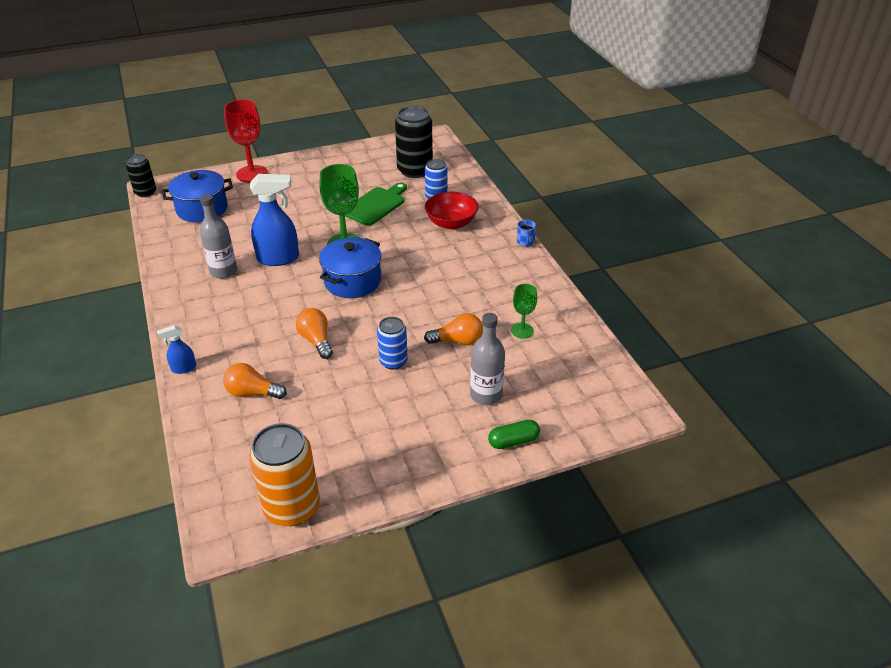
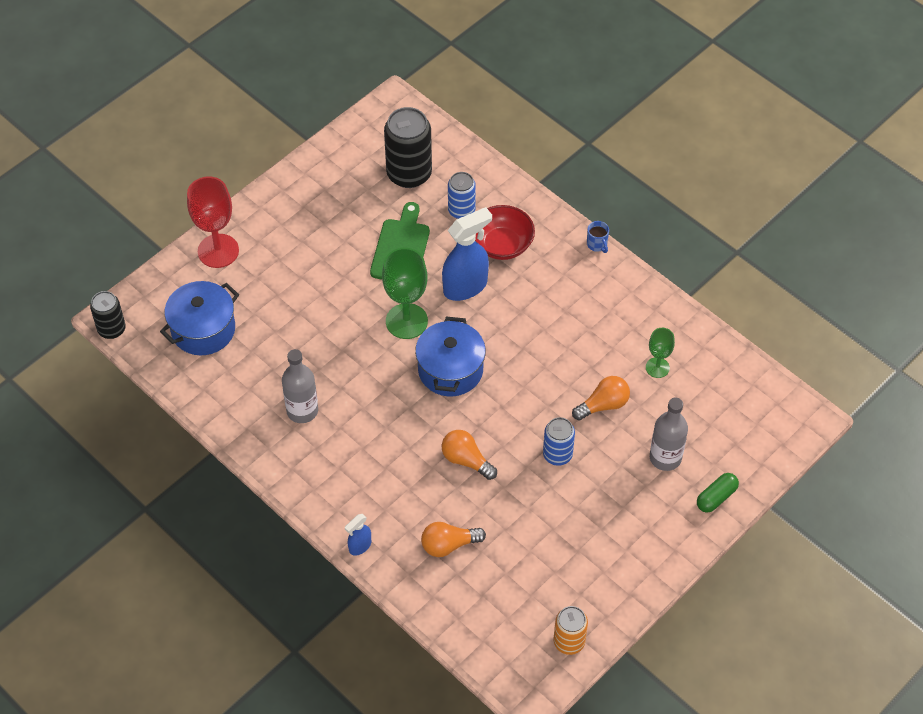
camera: 25 degrees left, 15 degrees up
orange can [249,423,320,526] -> orange can [554,606,588,655], size x0.59
blue spray bottle [250,174,299,266] -> blue spray bottle moved to [442,207,492,301]

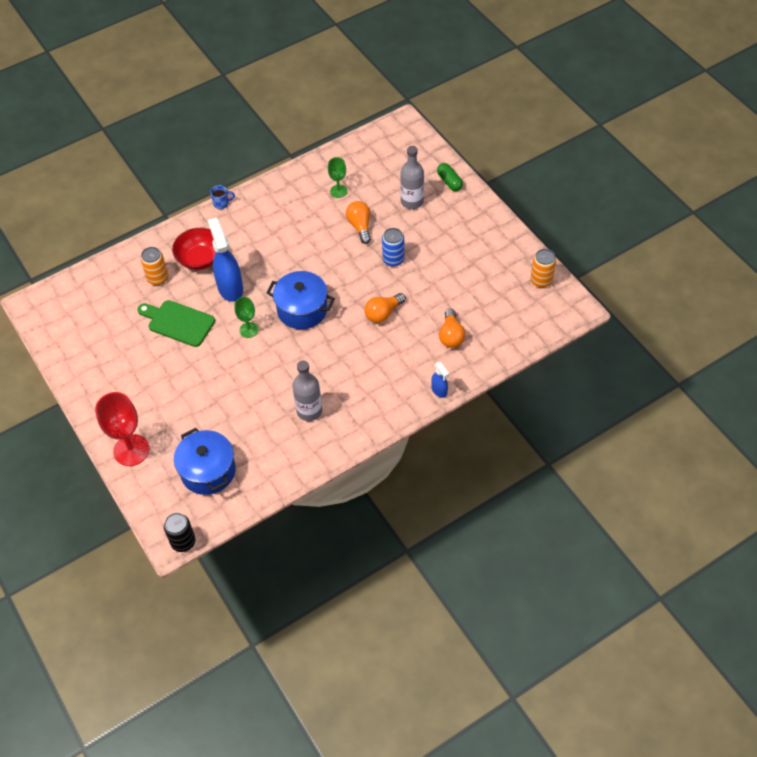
camera: 75 degrees left, 0 degrees up
green goblet [382,248,428,339] -> green goblet [234,297,258,338], size x0.56
black can [384,107,432,188] -> none
blue can [448,172,476,219] -> orange can [140,247,168,285]

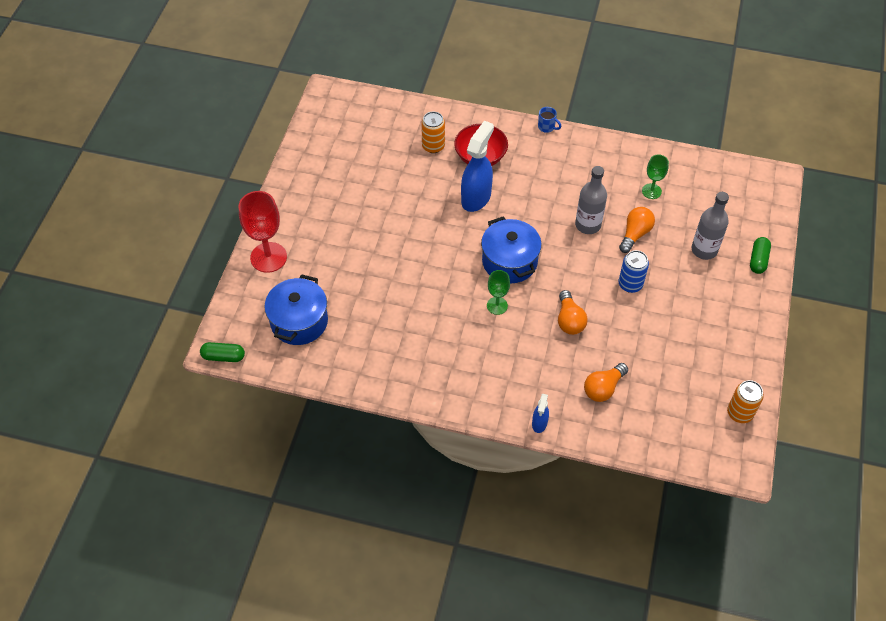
camera: 45 degrees right, 0 degrees up
green cutting board [137,300,215,347] -> none
black can [164,513,196,552] -> green capsule [200,342,245,362]
green goblet [234,297,258,338] -> green goblet moved to [487,270,510,315]
grey bottle [292,360,322,421] -> grey bottle moved to [575,166,607,234]
orange light bulb [365,293,406,323] -> orange light bulb turned 105 degrees counterclockwise [558,290,588,335]

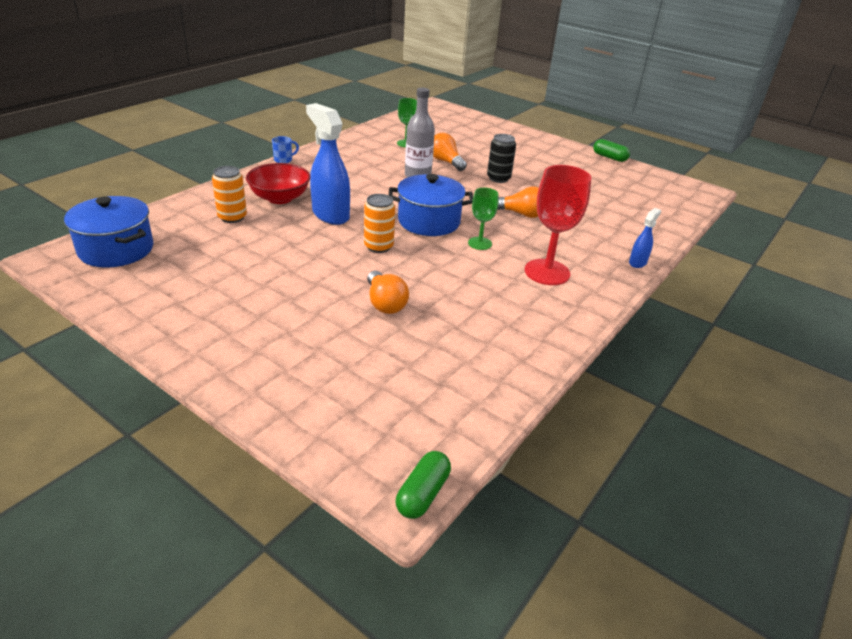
camera: 70 degrees left, 20 degrees down
red goblet [238,191,287,273] -> red goblet moved to [525,165,592,285]
blue pot [264,274,328,345] -> blue pot moved to [64,196,154,268]
blue spray bottle [532,394,549,433] -> blue spray bottle turned 90 degrees counterclockwise [629,208,661,268]
orange light bulb [584,363,628,402] -> orange light bulb moved to [367,271,409,314]
blue can [619,250,649,293] -> black can [487,134,516,183]
grey bottle [691,192,729,260] -> none
orange can [727,380,764,423] -> orange can moved to [364,194,395,253]
green capsule [750,237,771,274] -> green capsule moved to [593,139,630,162]

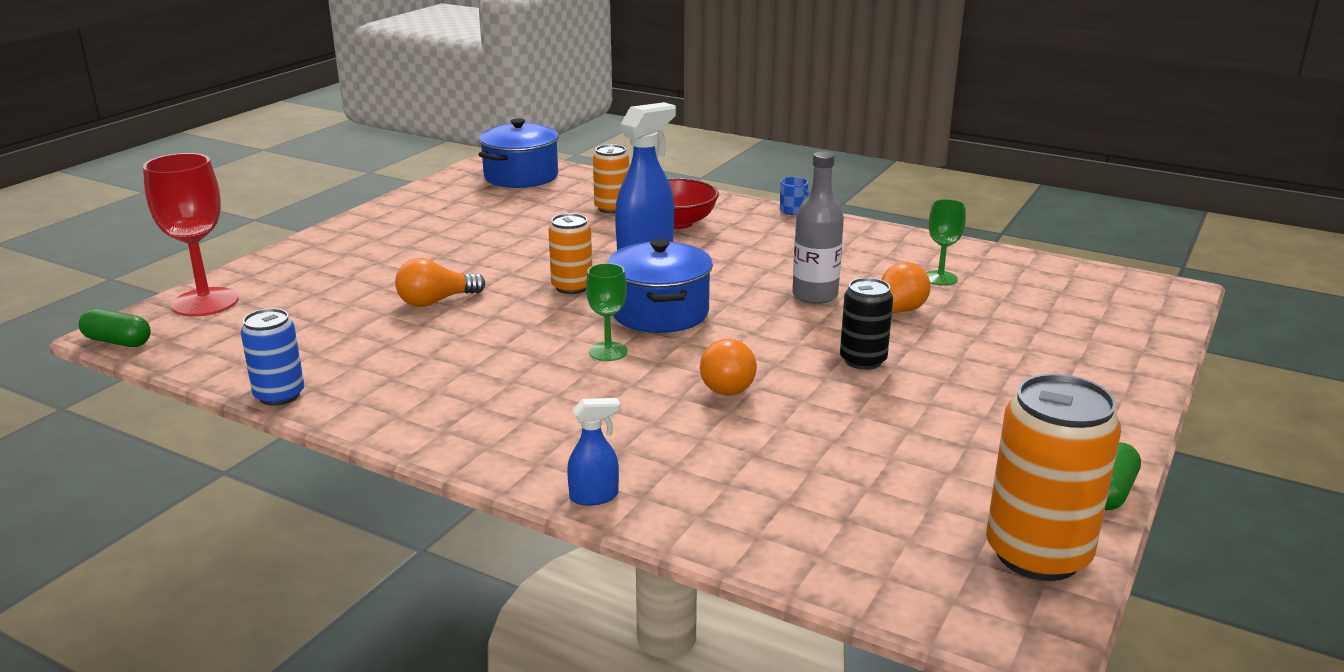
camera: 85 degrees right, 10 degrees down
red goblet [525,165,592,285] -> red goblet moved to [143,153,239,317]
blue spray bottle [629,208,661,268] -> blue spray bottle turned 45 degrees counterclockwise [567,398,620,506]
none -> blue can [241,308,304,406]
none -> orange can [986,374,1121,581]

